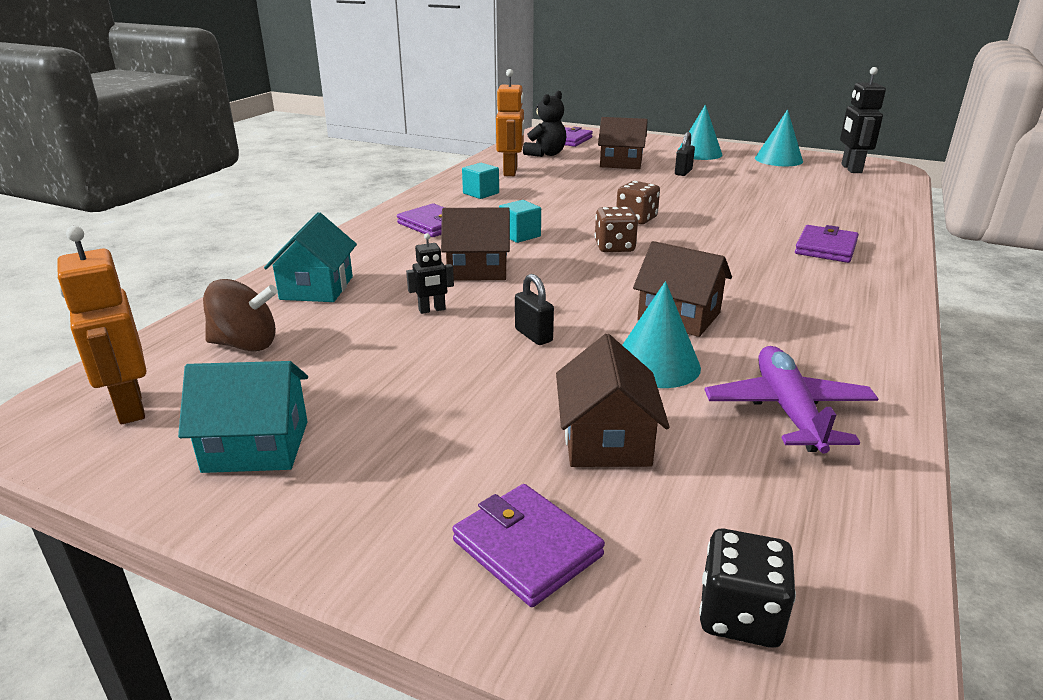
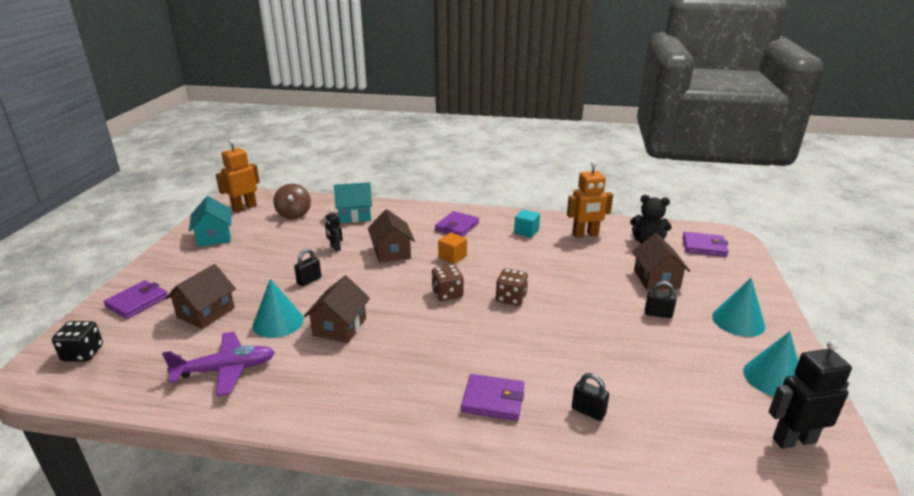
camera: 75 degrees right, 0 degrees up
turquoise cube [499,200,541,243] -> orange cube [438,233,467,264]
brown house [556,334,670,467] -> brown house turned 45 degrees counterclockwise [166,264,236,329]
none -> black padlock [572,373,609,421]

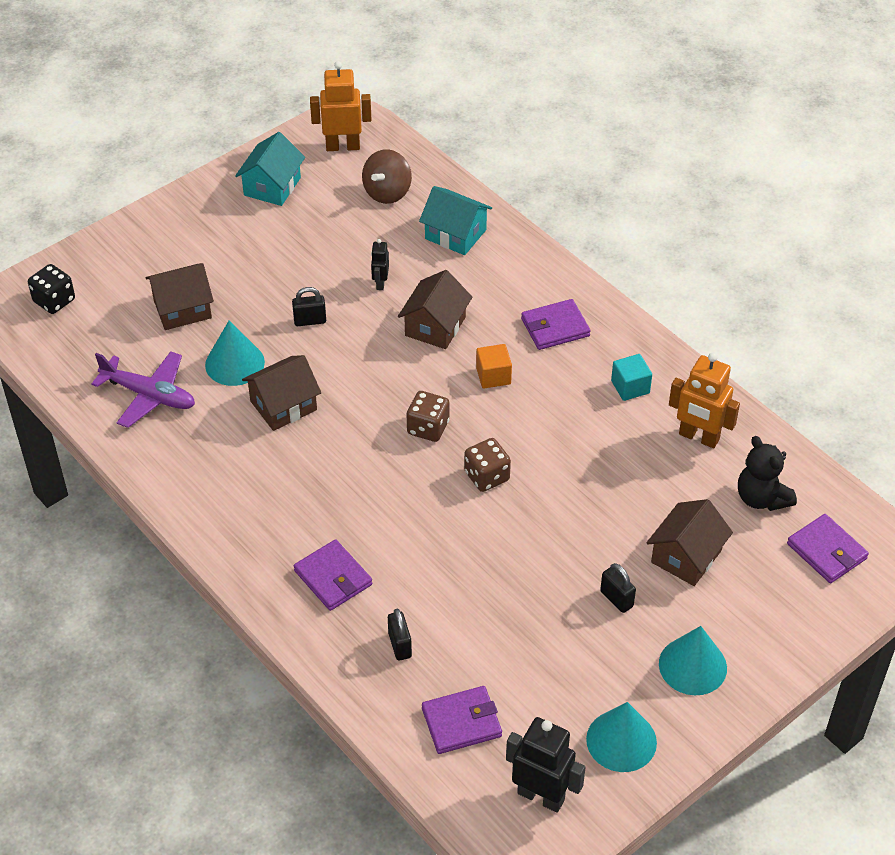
camera: 40 degrees right, 20 degrees up
purple wallet [103,280,168,319] -> purple wallet moved to [422,686,502,754]

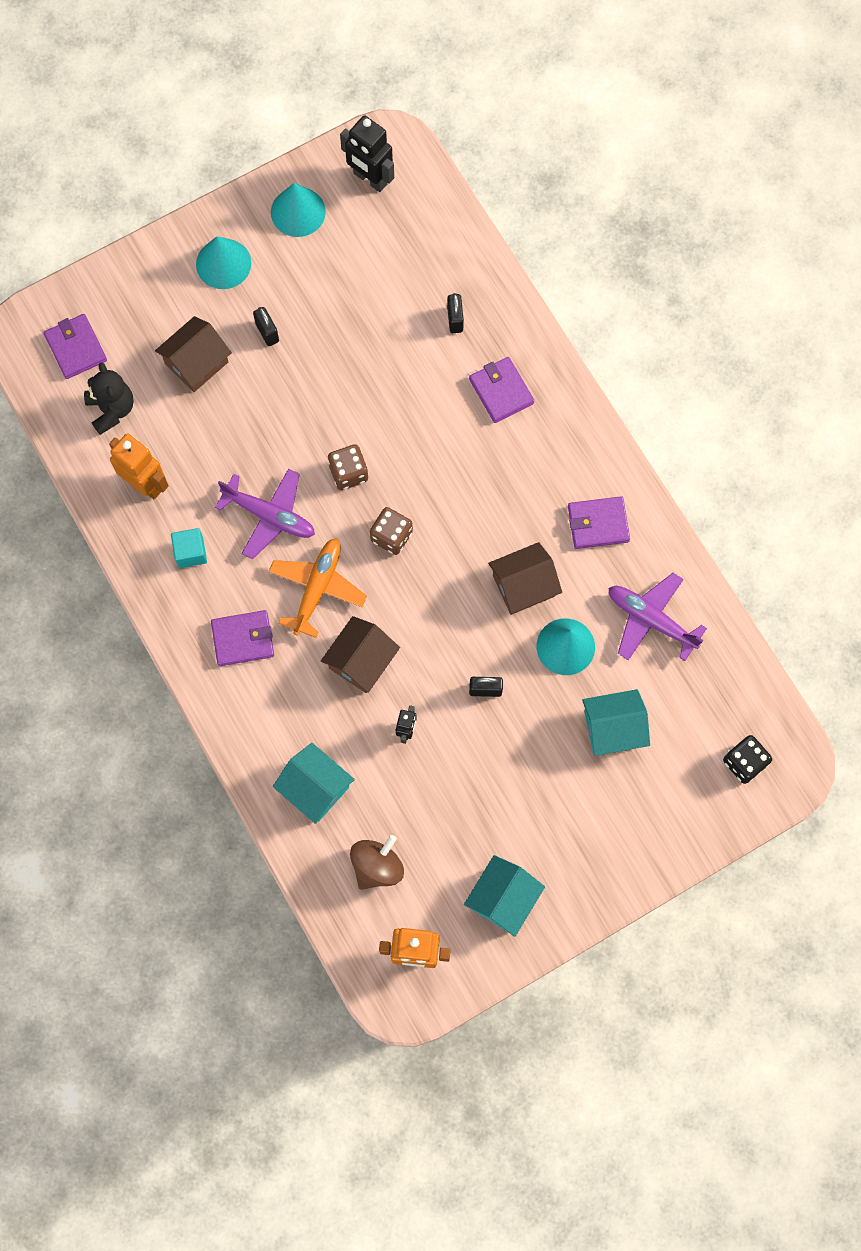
camera: 170 degrees left, 25 degrees up
brown house [146,263,214,330] -> turquoise house [582,689,650,756]
purple wallet [422,686,502,754] -> purple wallet moved to [568,496,630,549]
orange cube [476,344,512,389] -> orange plane [269,538,367,638]
none -> purple plane [215,468,315,559]

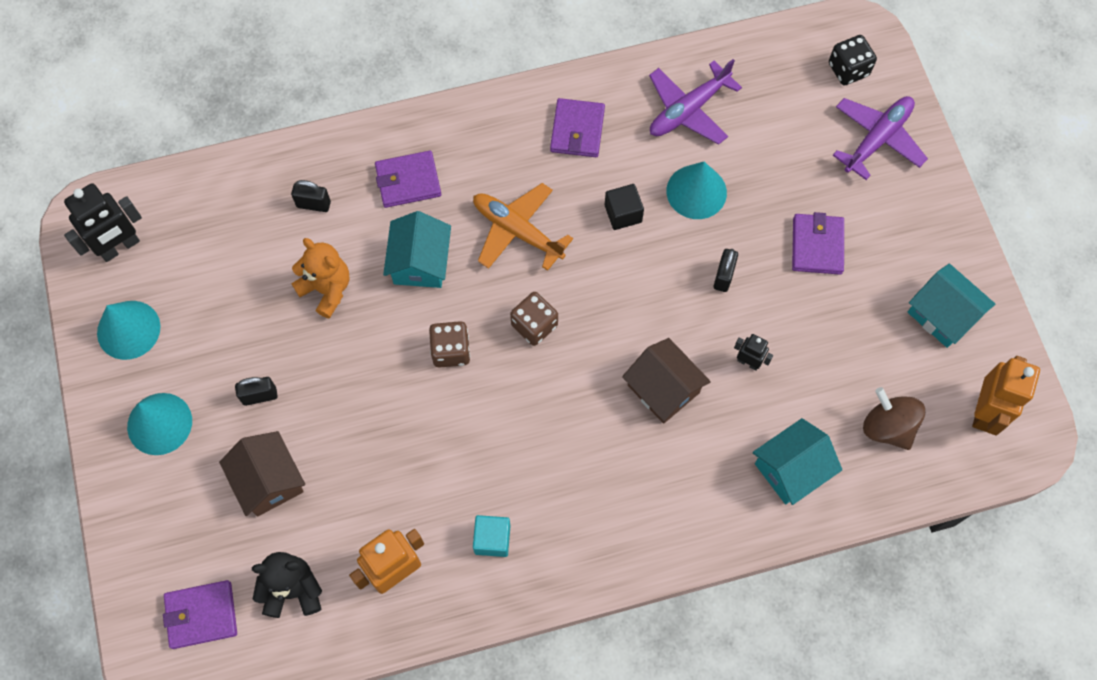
camera: 75 degrees left, 5 degrees down
purple wallet [211,610,274,666] -> purple wallet moved to [792,212,844,275]
purple plane [215,468,315,559] -> purple plane moved to [833,96,928,180]
orange plane [269,538,367,638] -> orange plane moved to [473,183,573,271]
brown house [488,542,562,615] -> black cube [605,184,644,230]
turquoise house [582,689,650,756] -> turquoise house moved to [383,211,451,288]
none -> orange teddy bear [291,238,350,319]

